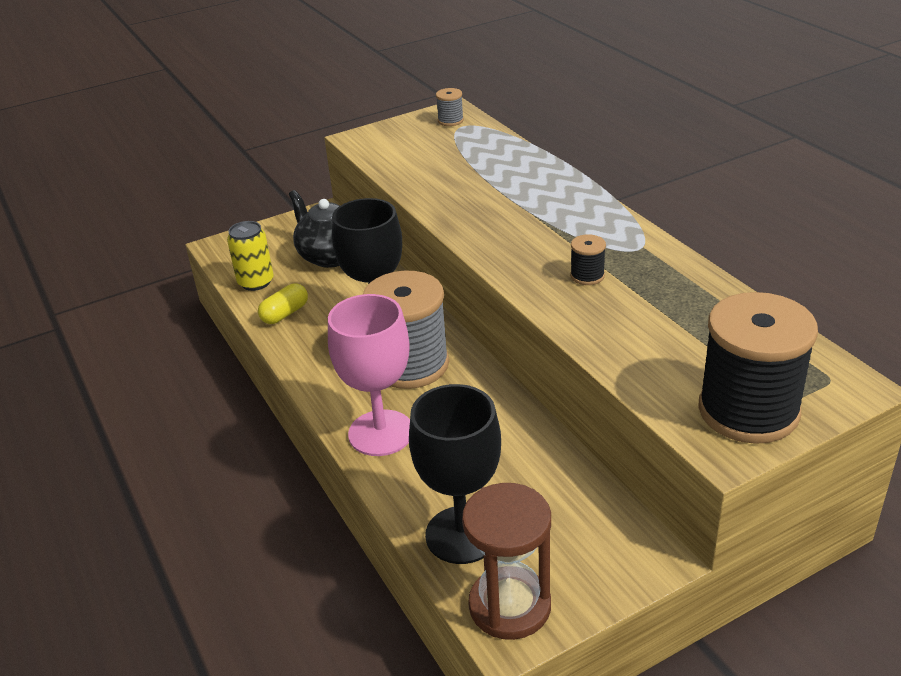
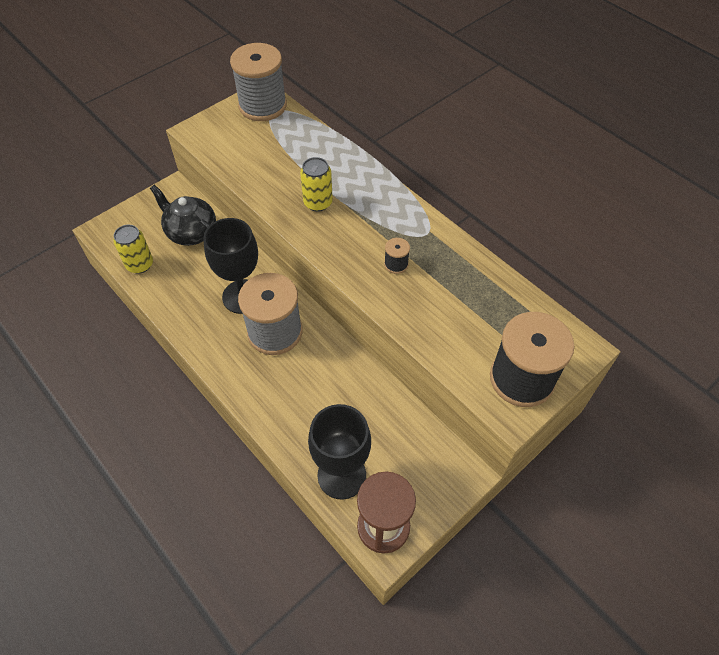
camera: 15 degrees left, 20 degrees up
yellow capsule [258,283,308,324] -> none
pink goblet [328,294,410,456] -> none
grey spool [436,88,464,126] -> grey spool [230,43,287,121], size x2.39
none -> yellow can [300,157,333,212]

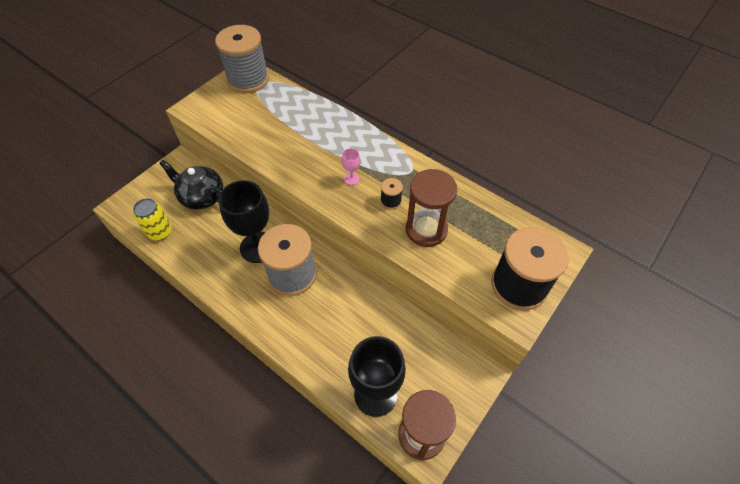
camera: 10 degrees left, 0 degrees up
yellow can [300,157,333,212] -> none
none -> pink goblet [341,148,360,185]
none -> brown hourglass [406,169,457,247]

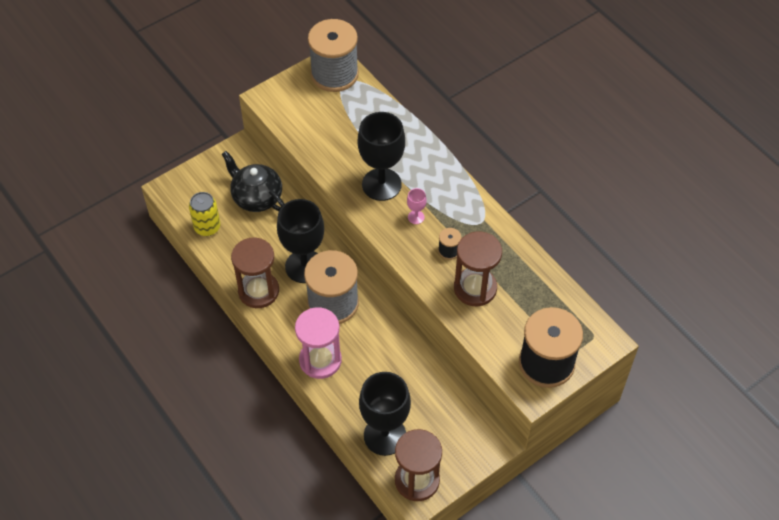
camera: 15 degrees right, 0 degrees up
none -> brown hourglass [231,237,279,308]
none -> pink hourglass [295,307,342,379]
none -> black goblet [358,112,405,201]

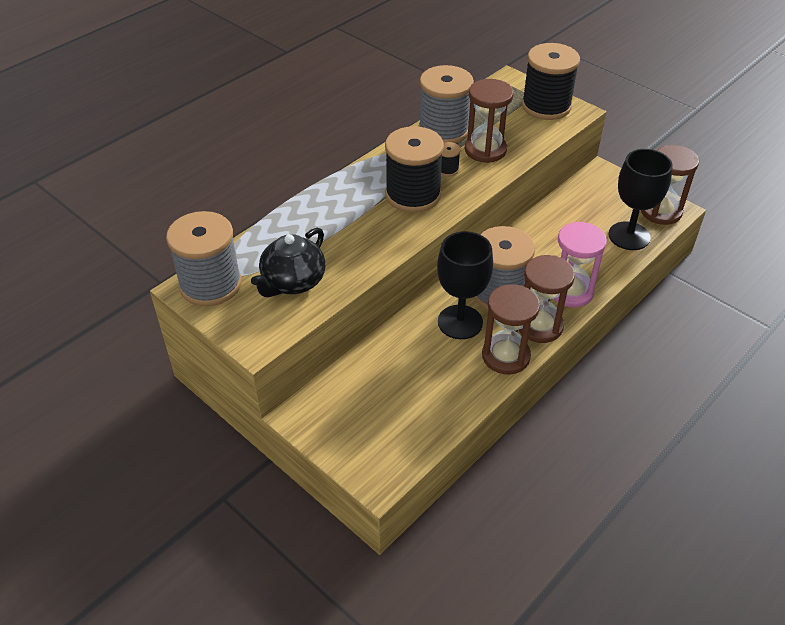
camera: 100 degrees left, 10 degrees down
yellow can [189,192,220,236] -> none
black teapot [222,151,284,212] -> black teapot moved to [251,228,326,297]
black goblet [358,112,405,201] -> none
pink goblet [407,188,427,224] -> black spool [385,126,444,213]
none -> grey spool [418,65,474,143]
none -> brown hourglass [519,255,575,343]

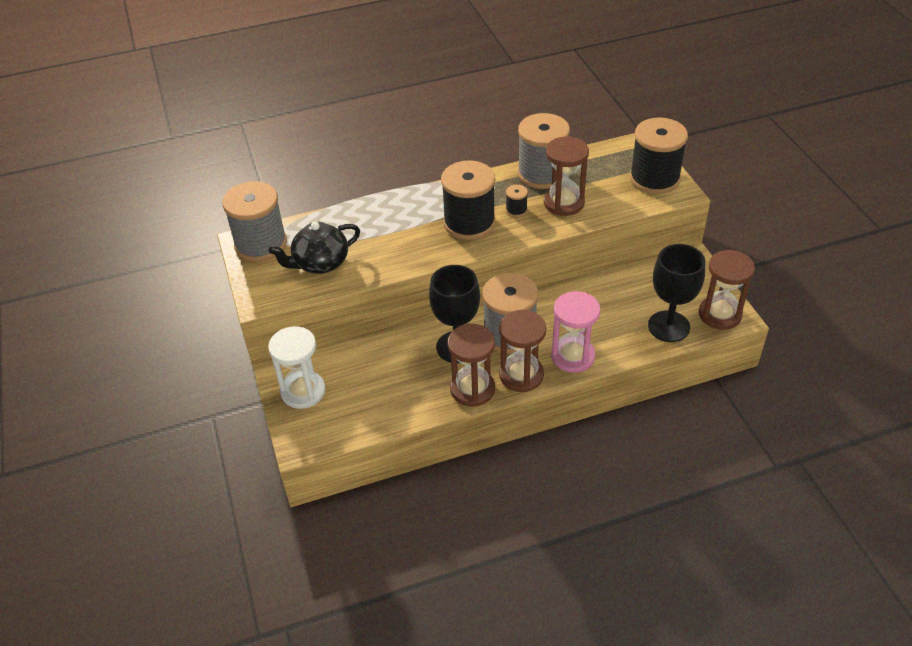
camera: 30 degrees right, 0 degrees up
none -> white hourglass [268,326,325,409]

